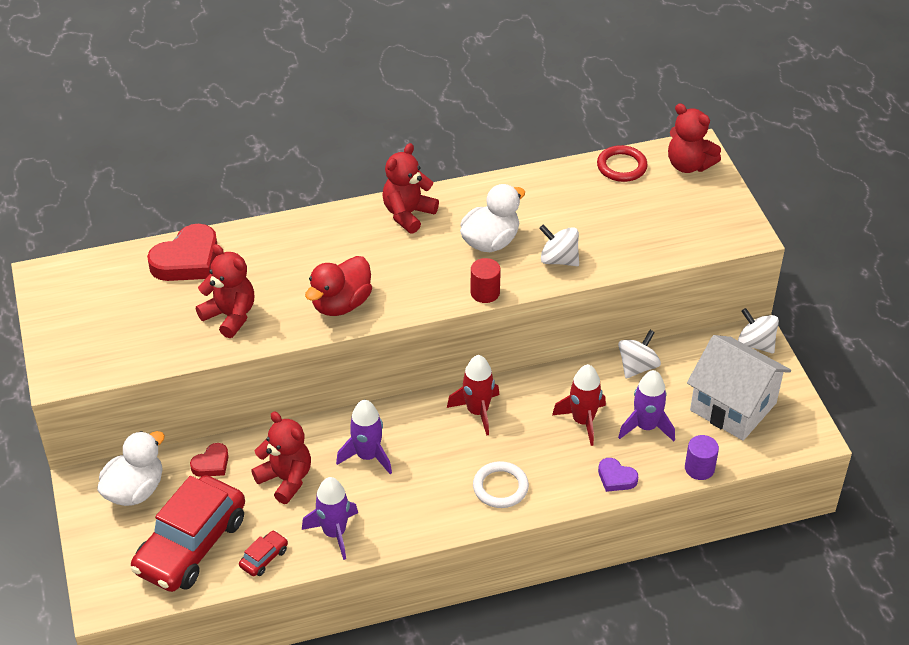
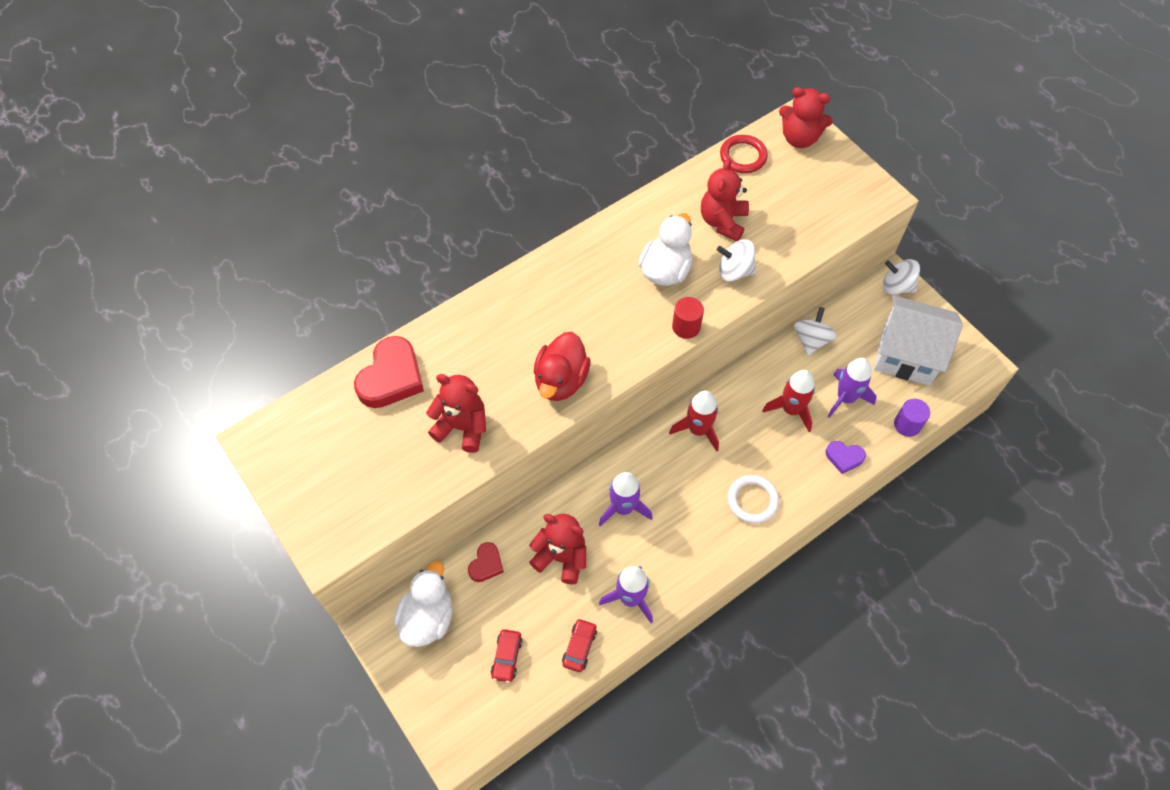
camera: 20 degrees left, 15 degrees up
red car [130,475,245,592] -> red car [491,629,523,683], size x0.40
red teddy bear [382,143,439,234] -> red teddy bear moved to [701,158,749,241]

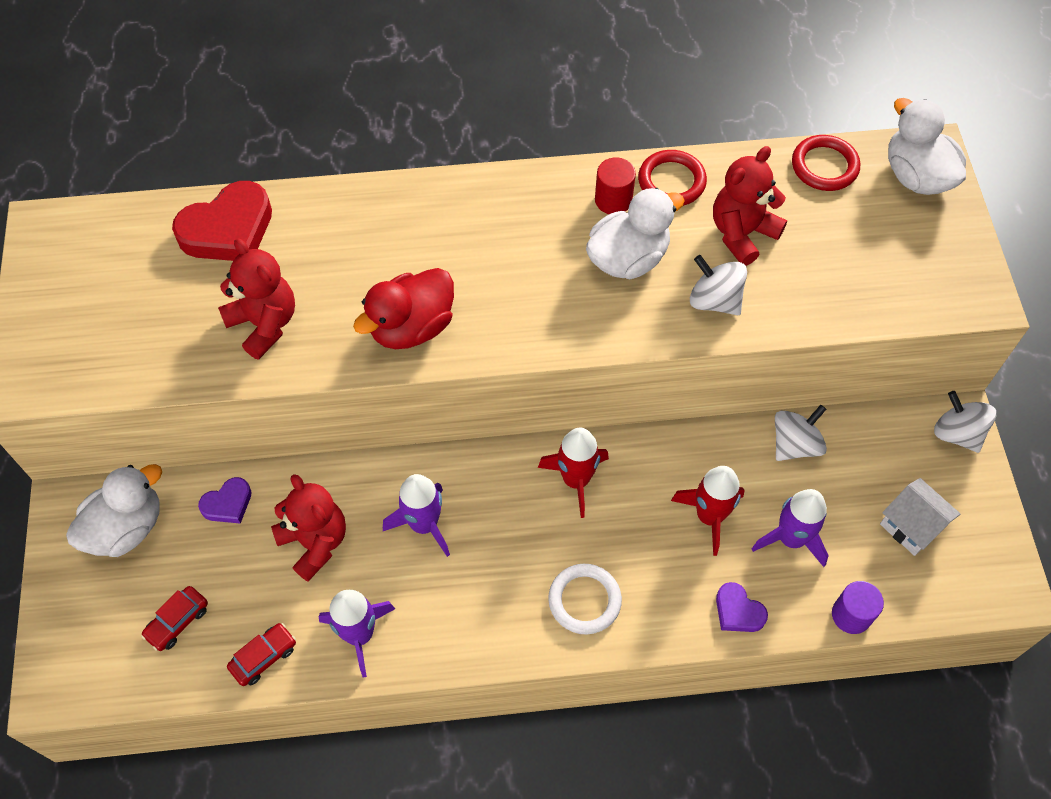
camera: 30 degrees right, 0 degrees up
red heart [468,542,504,582] -> purple heart [198,477,251,524]
red cylinder [672,297,704,339] -> red cylinder moved to [595,158,636,214]
red teddy bear [779,87,833,148] -> white duck [888,98,966,195]
white house [874,295,963,386] -> white house [880,478,960,556], size x0.54
none -> red ring [638,150,707,206]

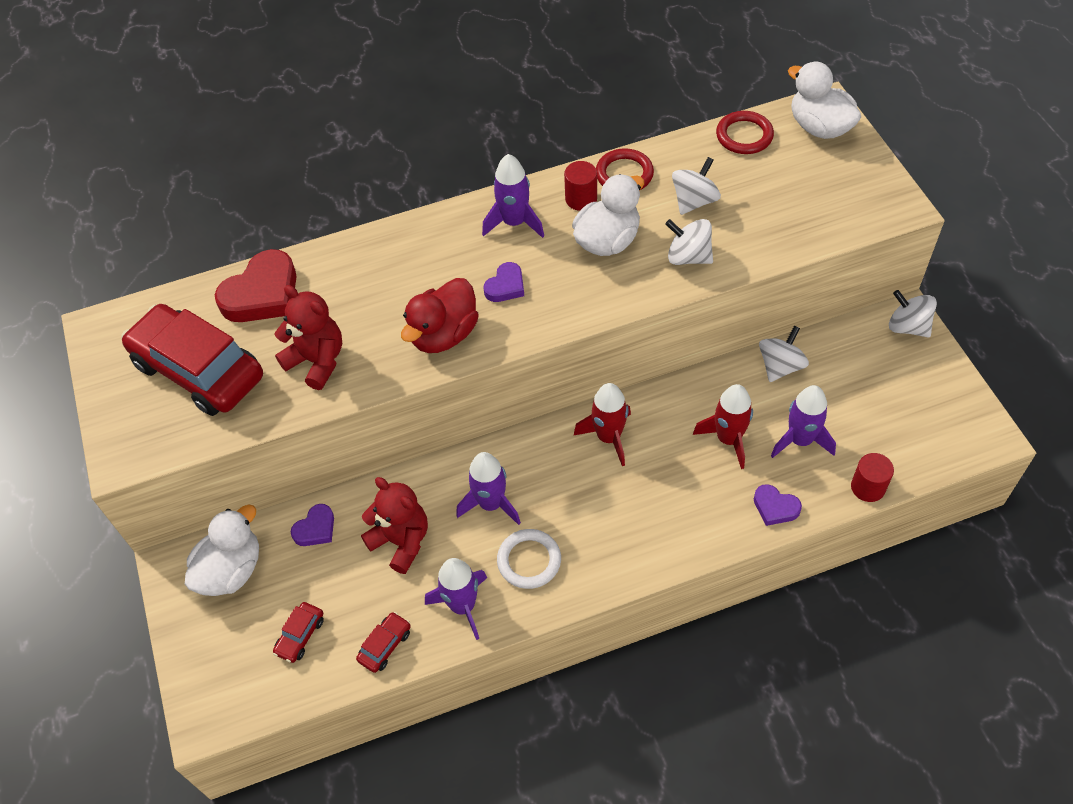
camera: 10 degrees left, 5 degrees down
white ring [548,564,622,635] -> white ring moved to [497,529,561,589]
red teddy bear [713,146,787,266] -> white spinning top [672,157,721,215]
purple cylinder [832,581,884,634] -> red cylinder [851,453,894,502]
white house [880,478,960,556] -> none
none -> red car [121,304,263,416]
none -> purple rocket [482,154,544,238]
none -> purple heart [484,262,524,302]

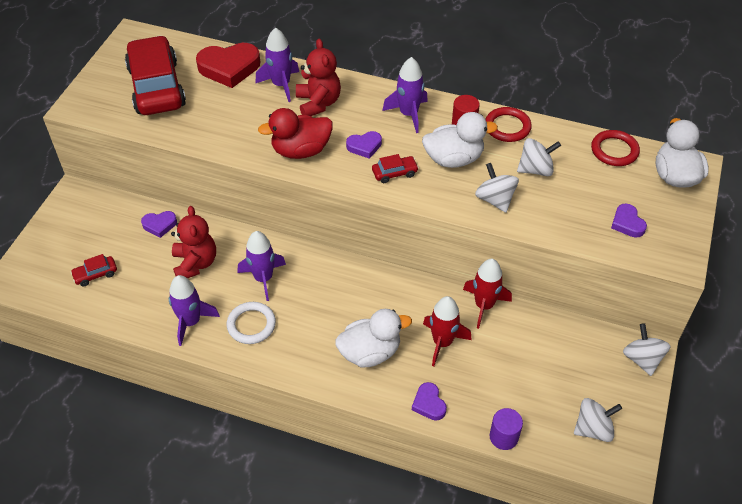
camera: 35 degrees right, 5 degrees down
white duck [185,504,259,596] -> white duck moved to [335,309,412,368]
red teddy bear [275,285,342,390] -> red teddy bear moved to [296,39,341,116]
red car [356,612,411,673] -> red car moved to [372,154,419,183]
red rocket [574,383,631,466] -> red rocket moved to [463,259,512,329]
white spinning top [759,326,809,382] -> white spinning top moved to [574,398,622,442]
purple rocket [771,385,836,458] -> purple rocket moved to [255,27,299,102]
red cylinder [851,453,894,502] -> purple cylinder [490,408,523,450]
none -> purple heart [611,203,647,238]

